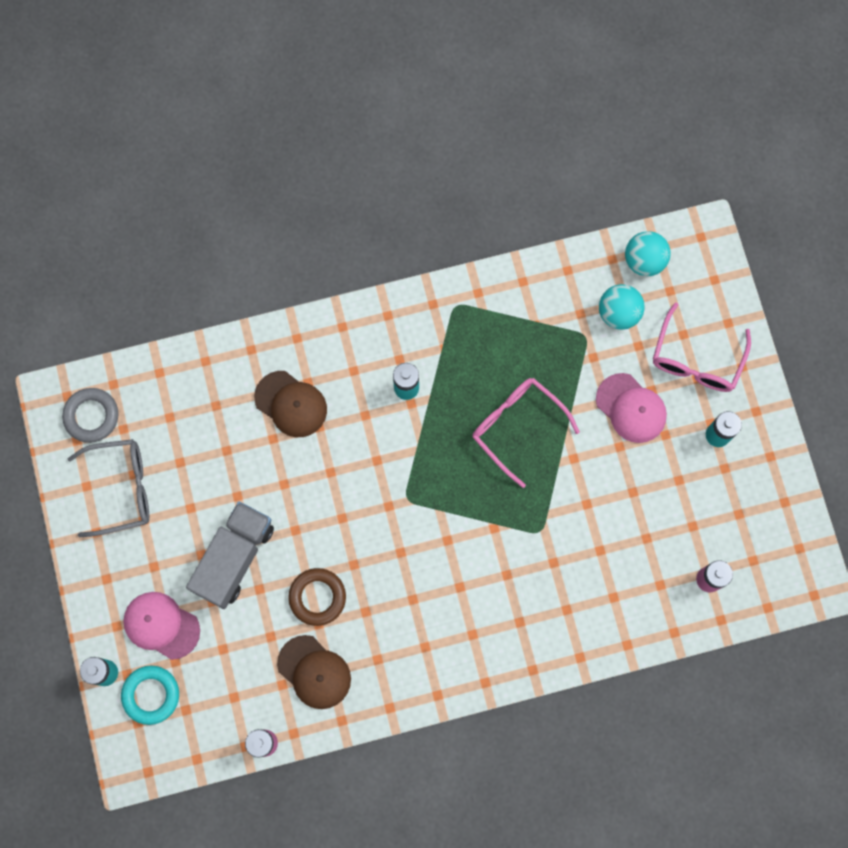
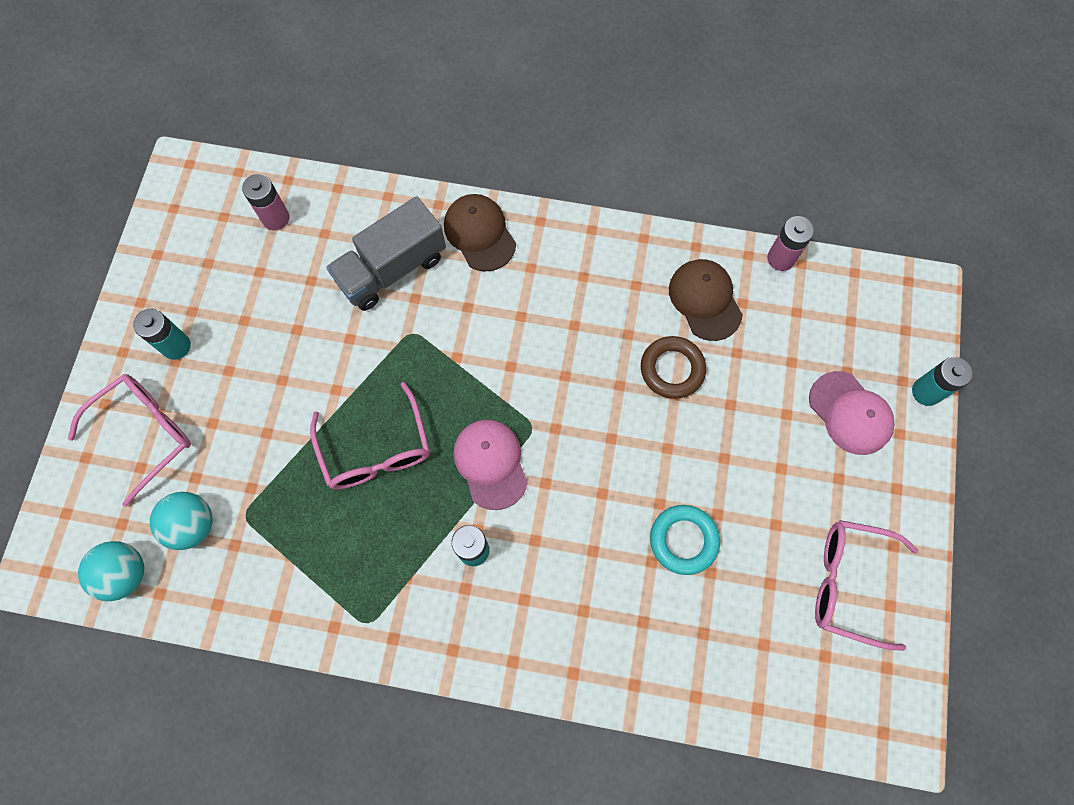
camera: 155 degrees left, 5 degrees down
grey ring [62,388,118,443] -> none
grey glasses [67,439,149,537] -> pink glasses [815,520,918,651]
turquoise ring [121,666,179,725] -> turquoise ring moved to [650,505,720,575]
grey truck [186,502,274,609] -> grey truck moved to [326,196,446,311]
brown cap [254,371,327,437] -> brown cap moved to [444,194,516,271]
pink cap [596,373,667,443] -> pink cap moved to [453,419,528,510]

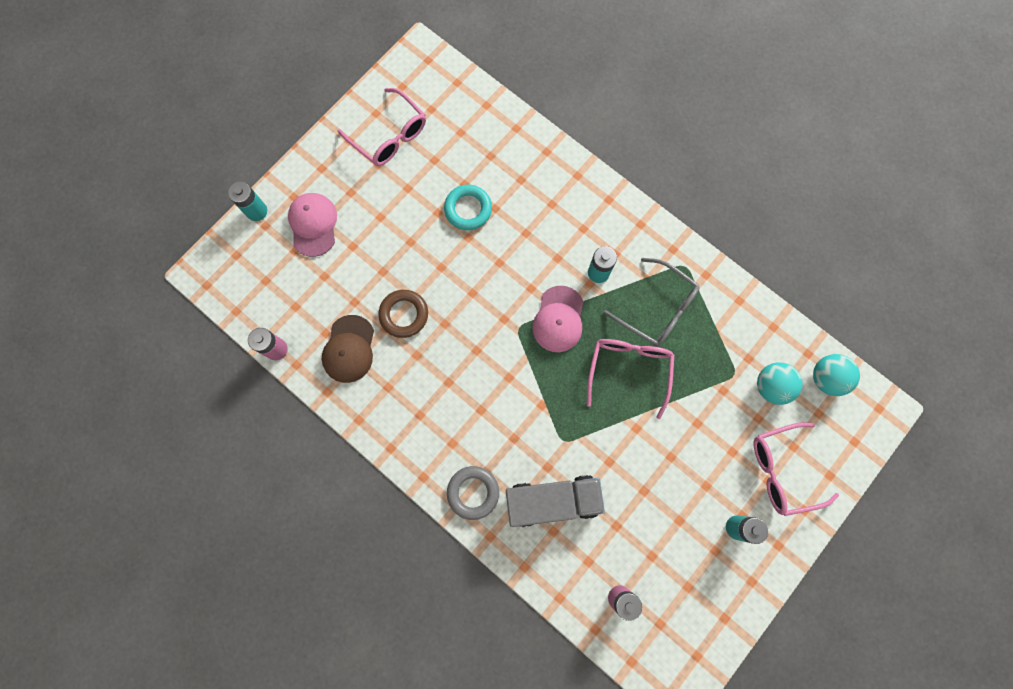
camera: 150 degrees left, 5 degrees up
brown cap [444,194,516,271] -> grey ring [447,466,499,520]
none -> grey glasses [603,258,700,347]

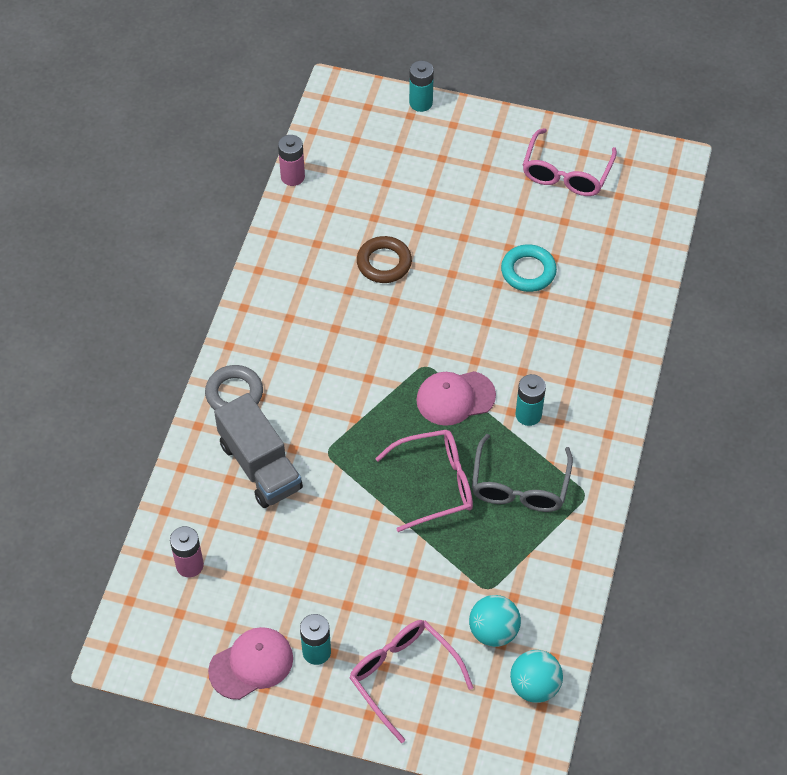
camera: 65 degrees right, 20 degrees down
pink cap [288,193,337,257] -> pink cap moved to [208,627,293,700]
brown cap [322,315,374,383] -> none

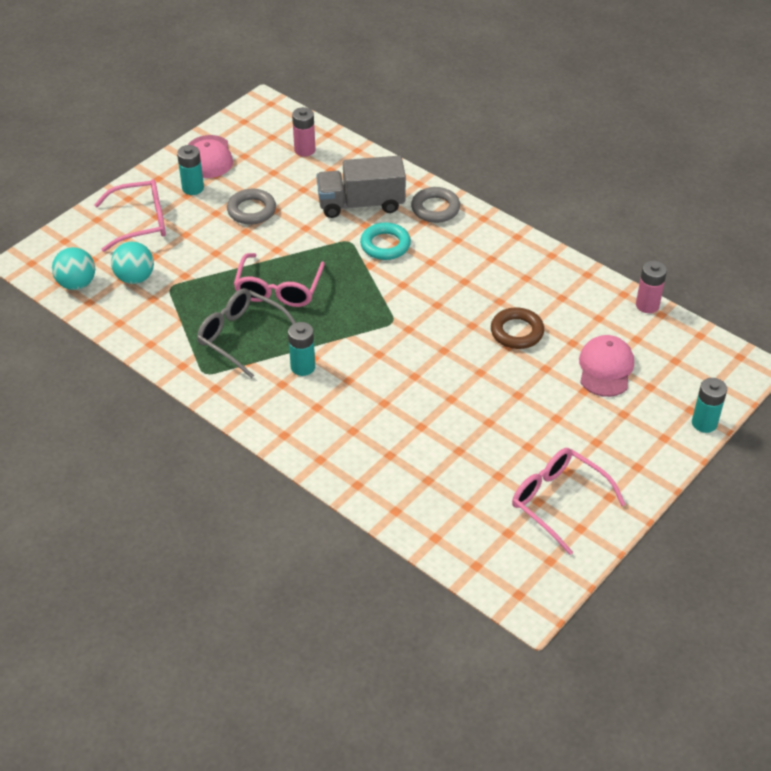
camera: 115 degrees right, 10 degrees down
pink cap [416,371,496,426] -> pink cap moved to [579,335,634,397]
turquoise ring [501,244,557,292] -> turquoise ring moved to [360,222,411,260]
none -> grey ring [227,189,276,225]

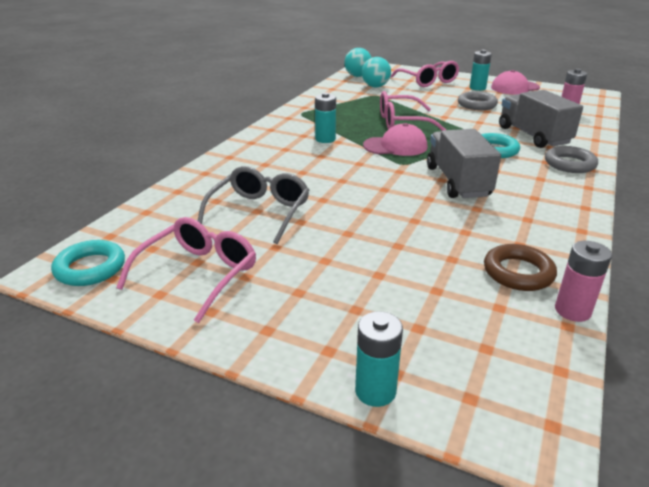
camera: 75 degrees right, 15 degrees down
grey glasses [197,288,296,378] -> grey glasses moved to [198,166,309,244]
brown ring [491,308,544,349] -> brown ring moved to [484,244,557,291]
pink cap [579,335,634,397] -> pink cap moved to [363,123,428,156]
none -> turquoise ring [51,240,125,286]
none -> grey truck [427,129,501,198]

